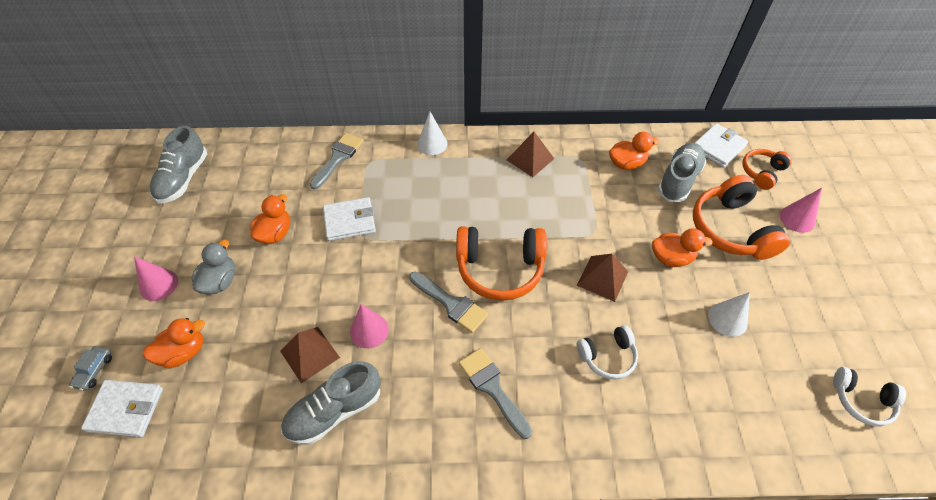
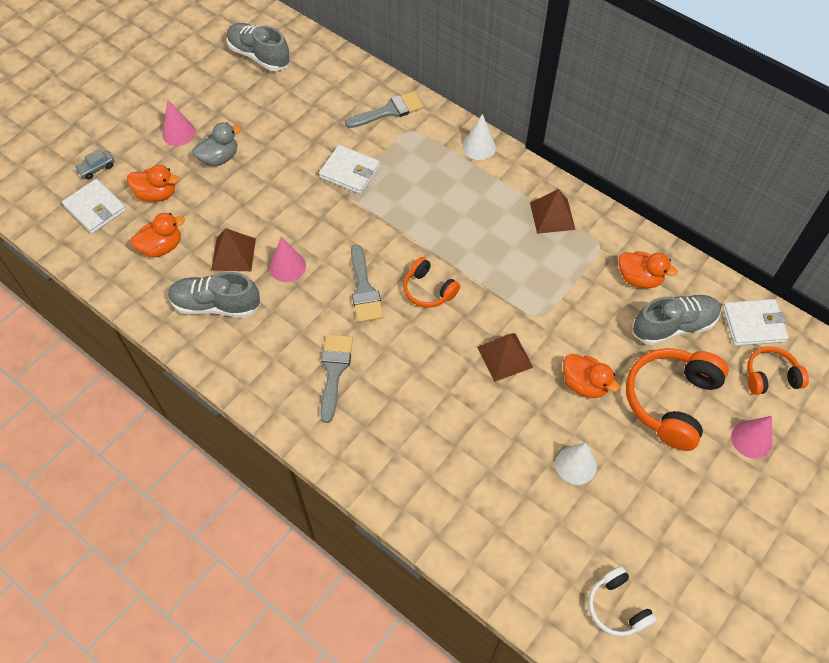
camera: 40 degrees right, 5 degrees up
grey shoe [150,126,207,204] -> grey shoe turned 75 degrees clockwise [226,23,290,71]
orange duck [250,194,290,244] -> orange duck moved to [131,213,185,257]
orange headphones [456,226,547,301] -> orange headphones [403,257,460,308], size x0.56
white headphones [577,325,638,379] -> none

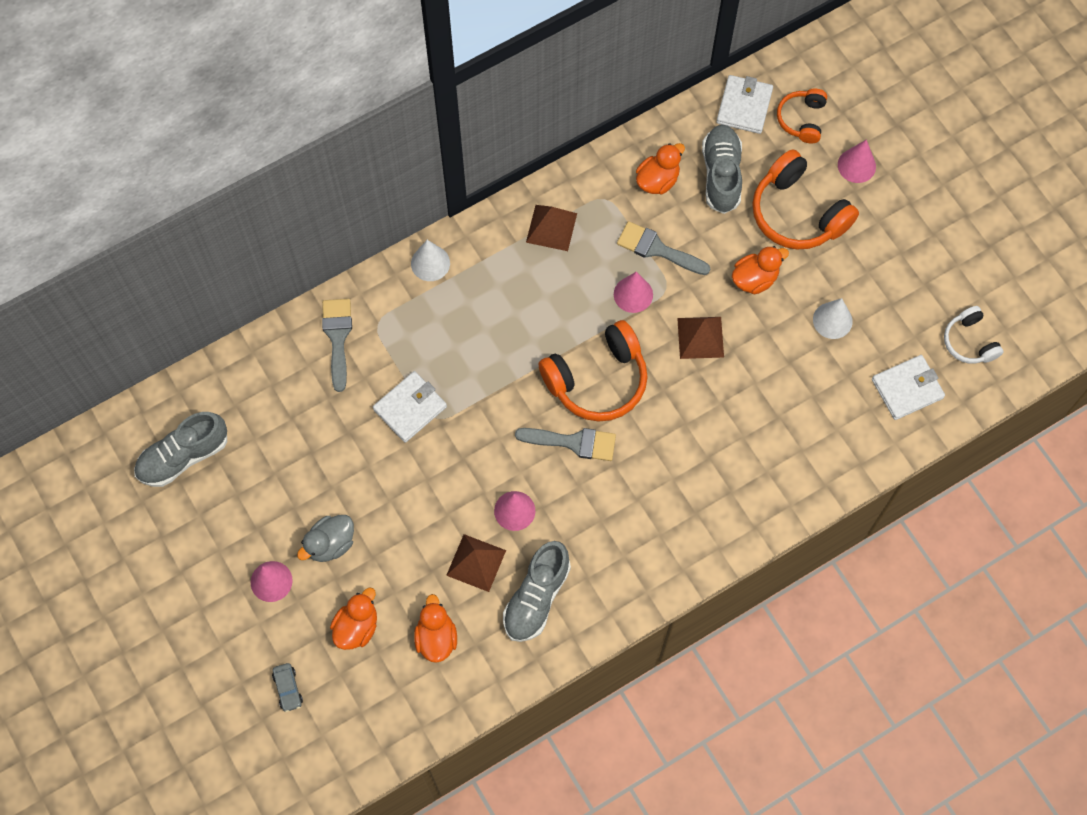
camera: 70 degrees left, 10 degrees up
white wallet [62,179,127,234] -> white wallet moved to [872,355,945,420]
grey duck [192,122,241,166] -> grey duck turned 120 degrees counterclockwise [297,515,354,562]
grey brush [320,334,353,423] -> grey brush moved to [617,221,710,275]
orange headphones [403,257,460,308] -> orange headphones [538,320,648,422], size x1.77
white headphones [588,566,657,637] -> white headphones turned 75 degrees clockwise [944,306,1004,364]
none -> pink cone [614,272,653,313]

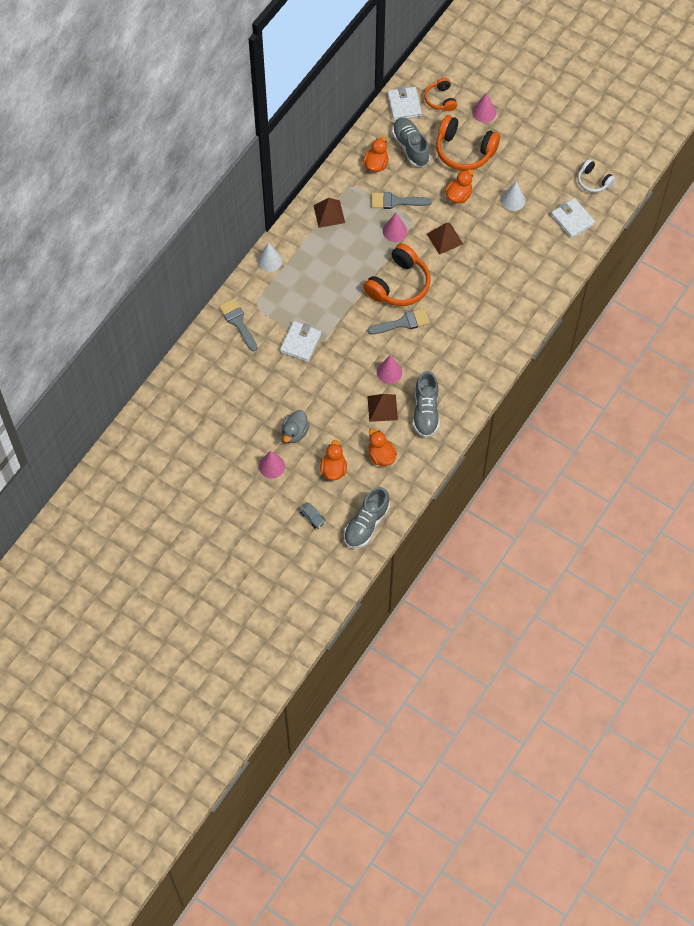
camera: 25 degrees left, 5 degrees down
grey shoe [134,412,227,487] -> grey shoe moved to [344,487,390,548]
white wallet [872,355,945,420] -> white wallet turned 75 degrees counterclockwise [551,198,595,239]

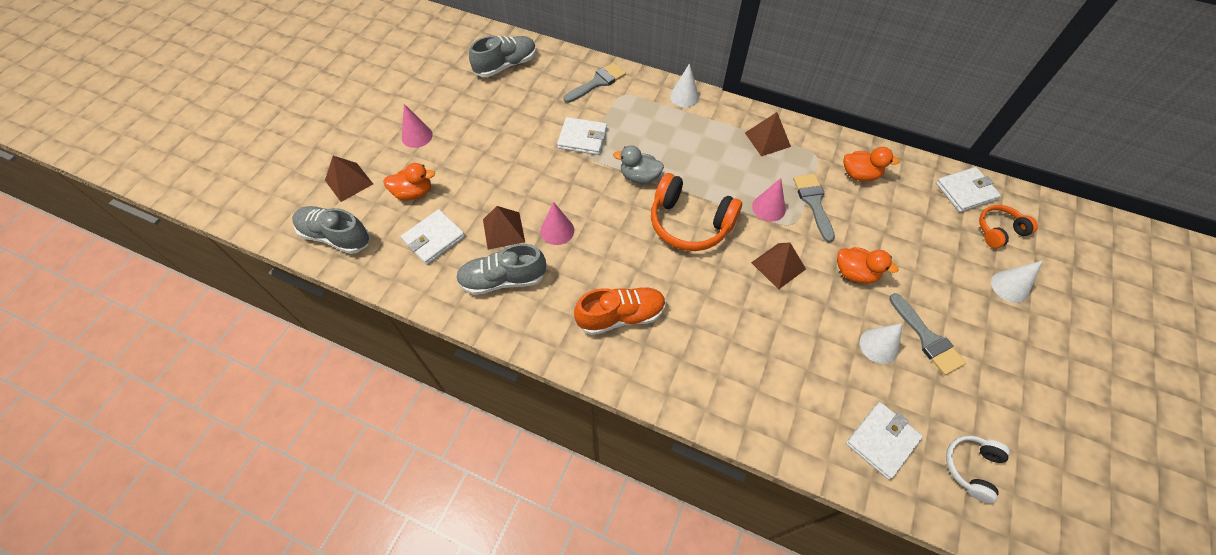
camera: 80 degrees right, 5 degrees down
grey duck [281,410,310,443] -> grey duck moved to [613,145,664,184]
grey car [299,502,326,529] -> brown pyramid [325,156,373,202]
grey brush [368,308,430,335] -> grey brush moved to [889,293,966,375]
orange duck [368,428,397,466] -> white wallet [401,209,465,265]
grey shoe [392,118,430,167] -> grey shoe moved to [469,36,536,77]
orange headphones [436,115,500,171] -> none
pink cone [472,92,496,123] -> white cone [991,261,1043,303]
none -> orange shoe [574,287,666,335]

